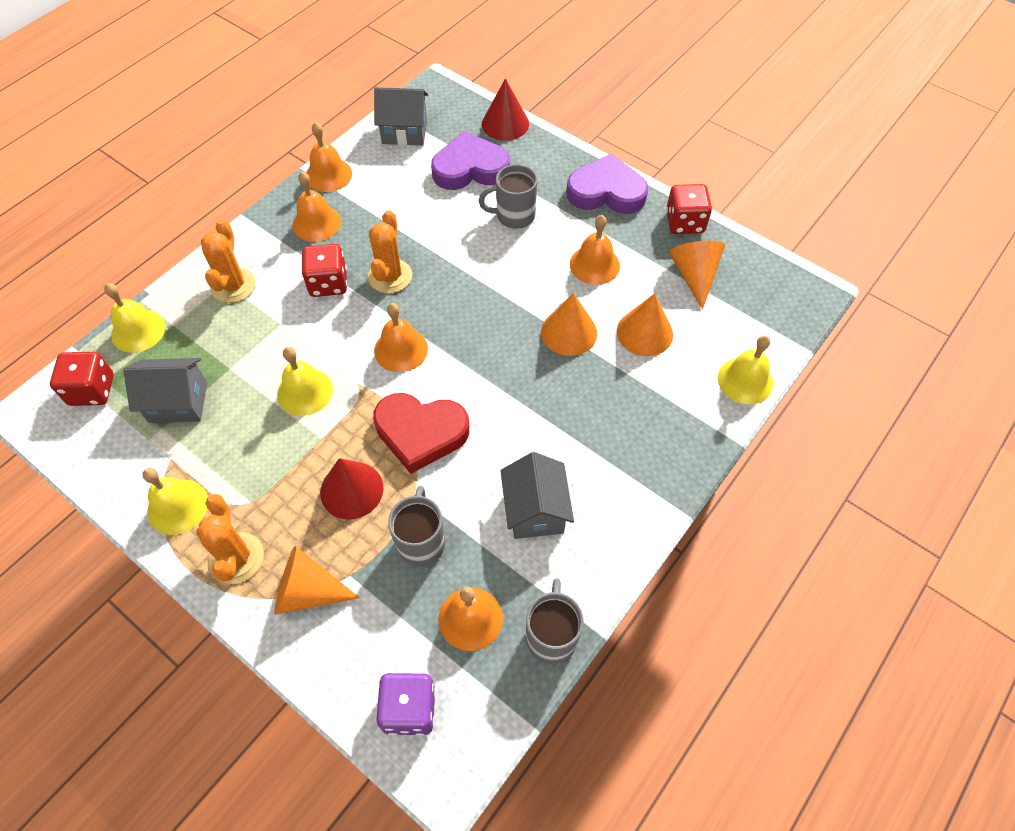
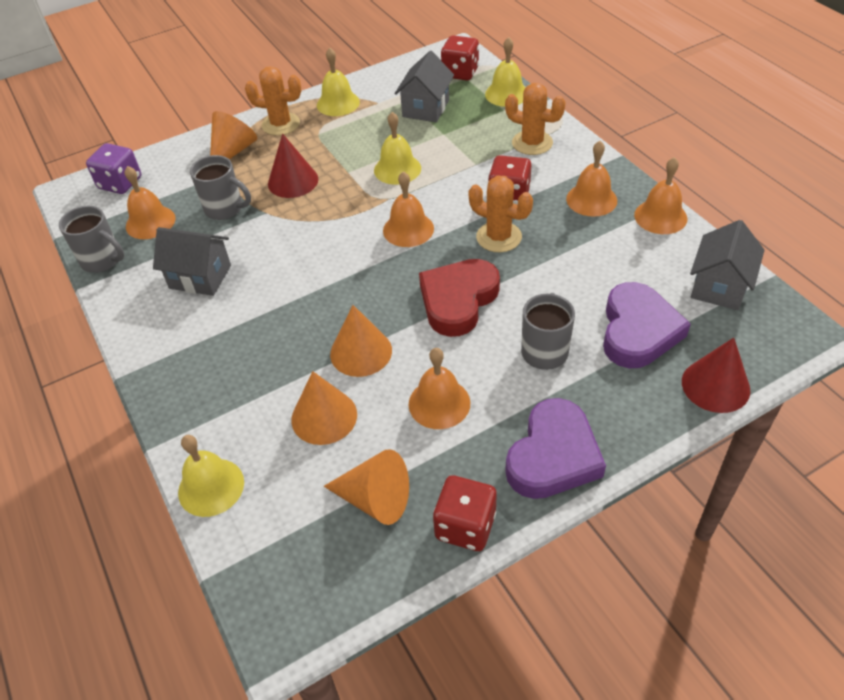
camera: 115 degrees right, 10 degrees down
red heart [373,393,469,474] -> red heart moved to [419,259,500,337]

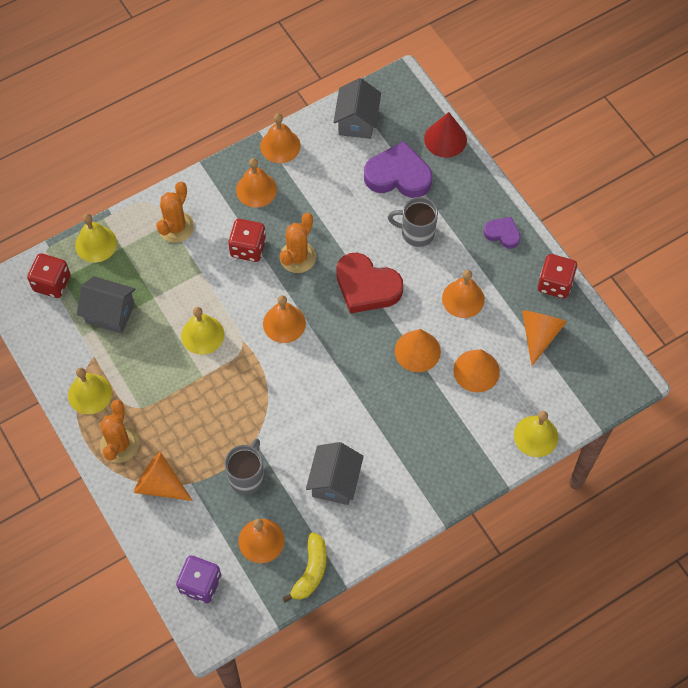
camera: 95 degrees left, 15 degrees up
grey mug [59,206,124,273] -> yellow banana [282,532,327,602]
red cone [268,133,318,198] -> none
purple heart [505,398,606,499] -> purple heart [484,217,521,249], size x0.54
grey house [690,220,764,310] -> grey house turned 75 degrees clockwise [333,78,381,139]

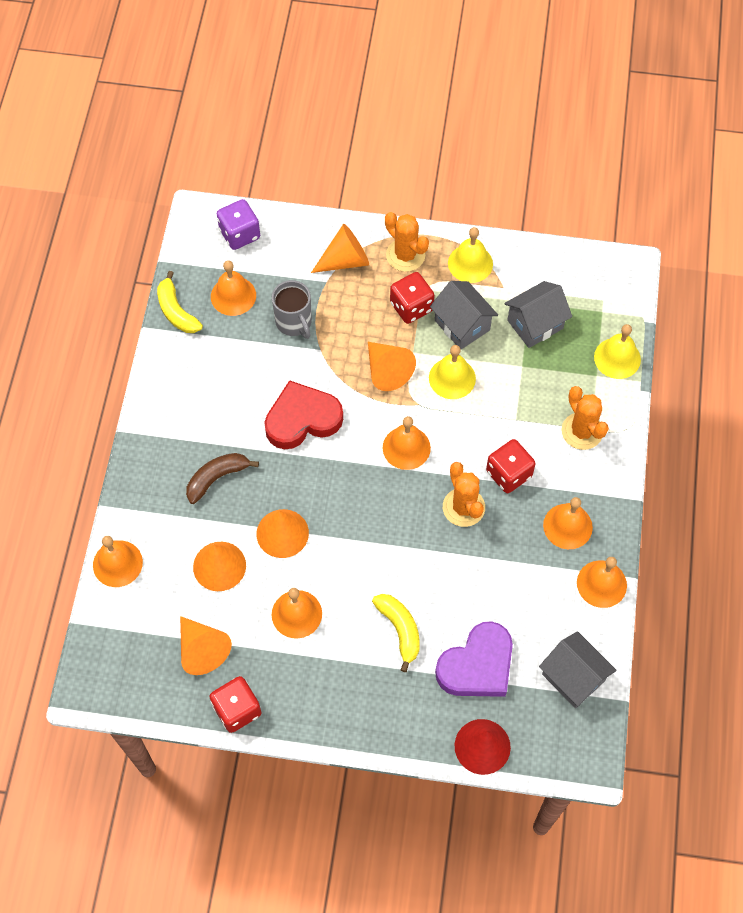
camera: 130 degrees right, 0 degrees up
red dice [27,253,71,298] -> red dice moved to [390,272,435,324]
grey house [306,442,364,505] -> grey house moved to [430,281,498,349]
red heart [336,253,403,314] -> red heart moved to [264,380,343,449]
grey mug [388,197,438,247] -> yellow banana [372,594,420,672]
purple heart [484,217,521,249] -> none
yellow bell [514,411,558,457] -> orange bell [93,536,143,587]
none -> brown banana [186,453,259,504]
none -> orange cone [368,342,416,391]

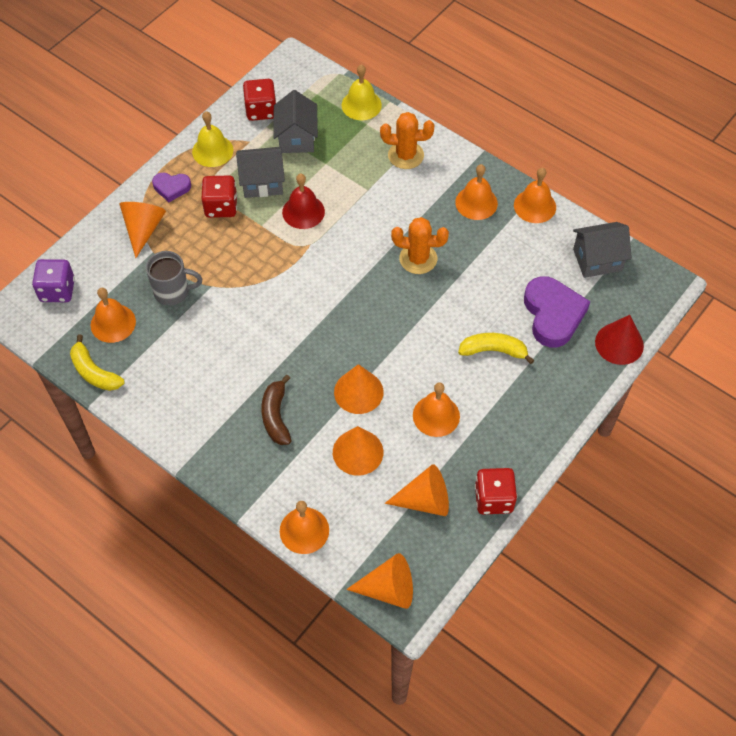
camera: 60 degrees left, 5 degrees down
yellow banana [157,271,203,333] -> yellow banana turned 45 degrees clockwise [70,334,125,391]
red heart [264,380,343,449] -> none
orange cone [368,342,416,391] -> orange cone moved to [346,553,413,609]
orange bell [383,416,431,470] -> none
orange cactus [385,212,429,272] -> purple heart [152,172,191,202]
yellow bell [429,345,476,399] -> red bell [282,174,325,229]
red dice [486,439,536,493] -> red dice moved to [243,79,276,121]

